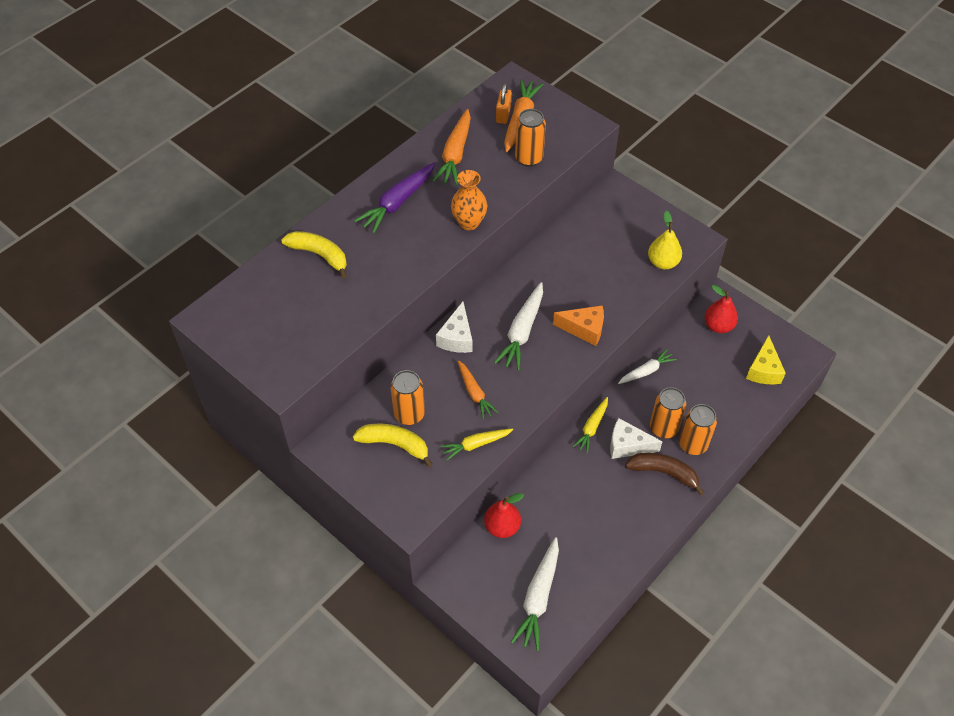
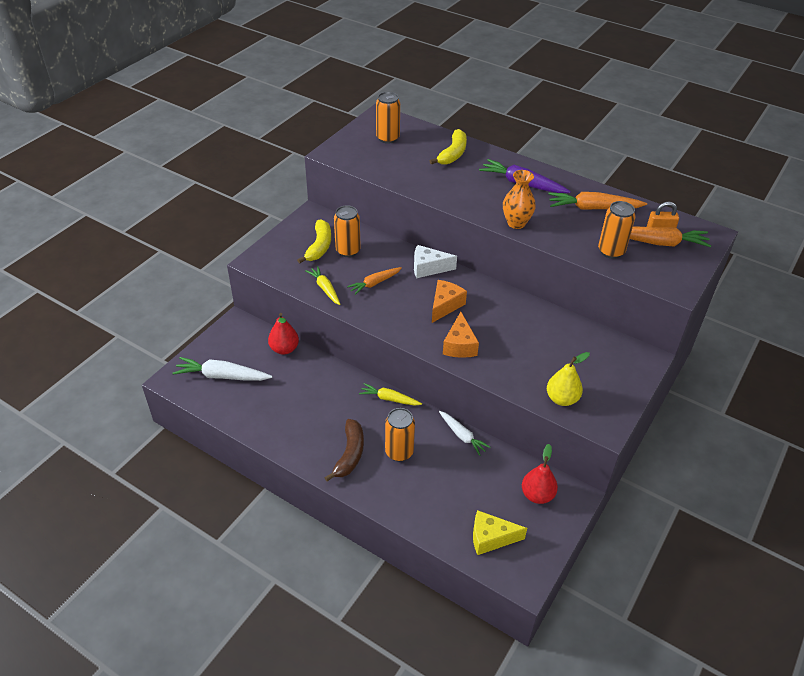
camera: 80 degrees right, 10 degrees down
white carrot [494,282,543,371] -> orange cheese [432,280,467,323]
white cheese [610,418,663,459] -> none
orange can [679,404,717,455] -> orange can moved to [376,92,400,144]

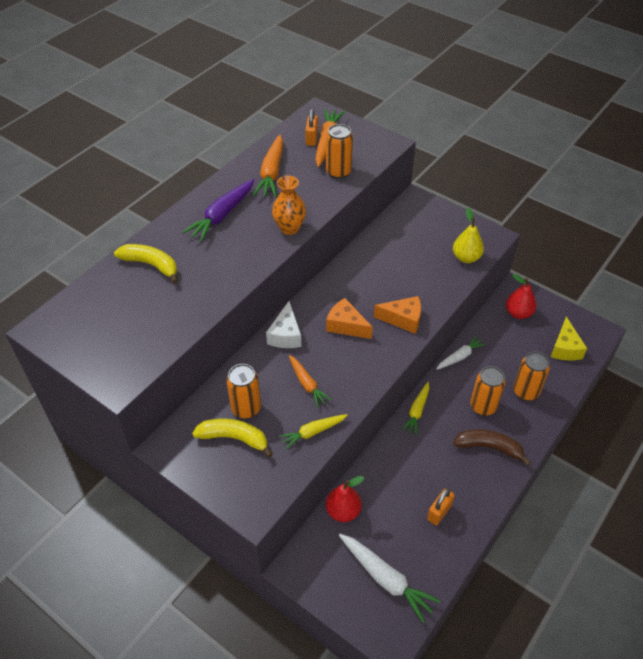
camera: 85 degrees left, 5 degrees up
white carrot [173,357,272,381] -> white carrot turned 60 degrees counterclockwise [339,534,441,623]
orange can [376,92,400,144] -> orange can moved to [513,351,550,401]
none -> orange padlock [427,488,455,525]

